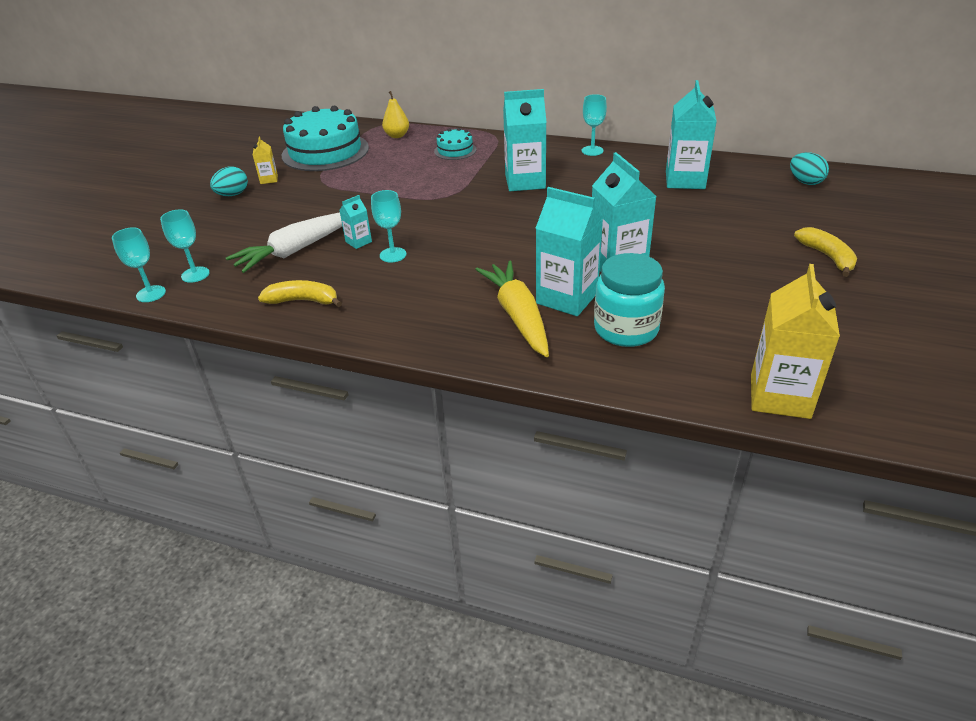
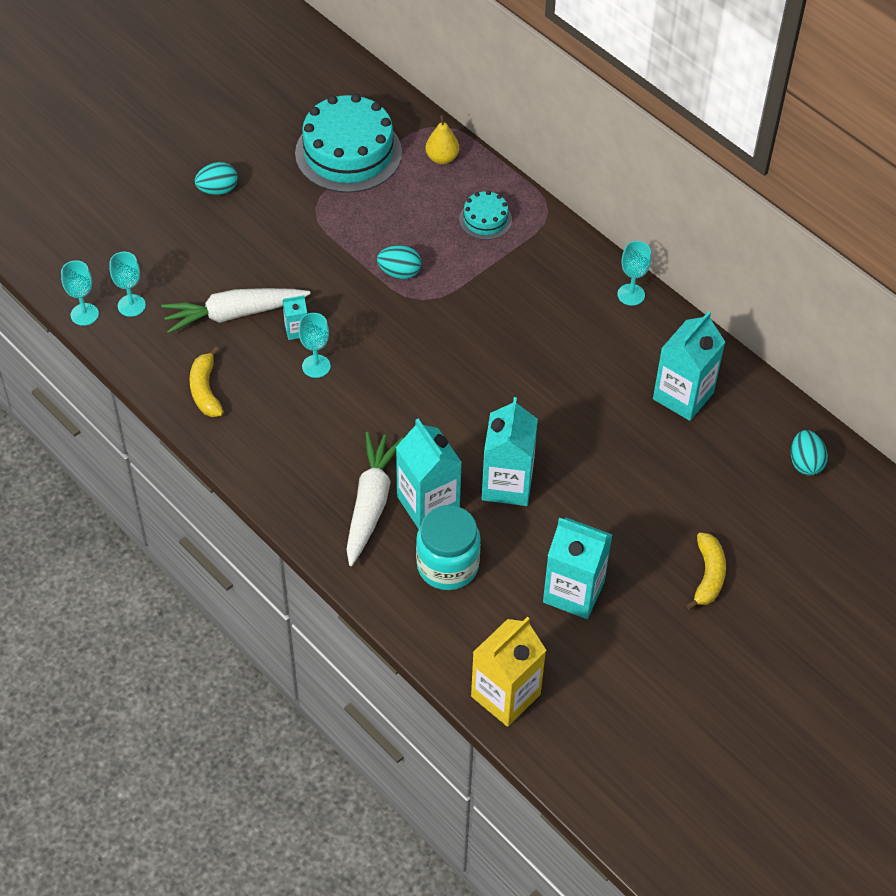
camera: 25 degrees right, 15 degrees up
yellow carton [253,136,278,184] -> none
yellow banana [258,280,342,307] -> yellow banana turned 135 degrees counterclockwise [189,347,224,417]
yellow carrot [475,261,549,357] -> white carrot [346,432,404,566]
turquoise carton [503,89,547,191] -> turquoise carton moved to [543,518,612,619]
none -> turquoise egg [377,245,421,279]

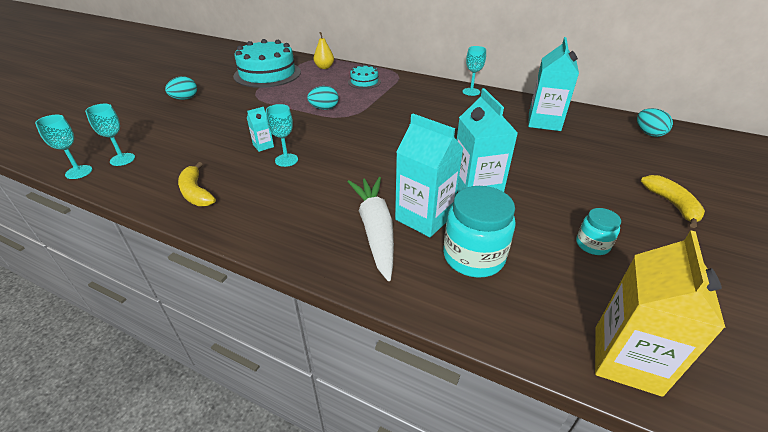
camera: 20 degrees left, 15 degrees down
white carrot [161,288,311,334] -> none
turquoise carton [543,518,612,619] -> turquoise jar [576,208,621,255]

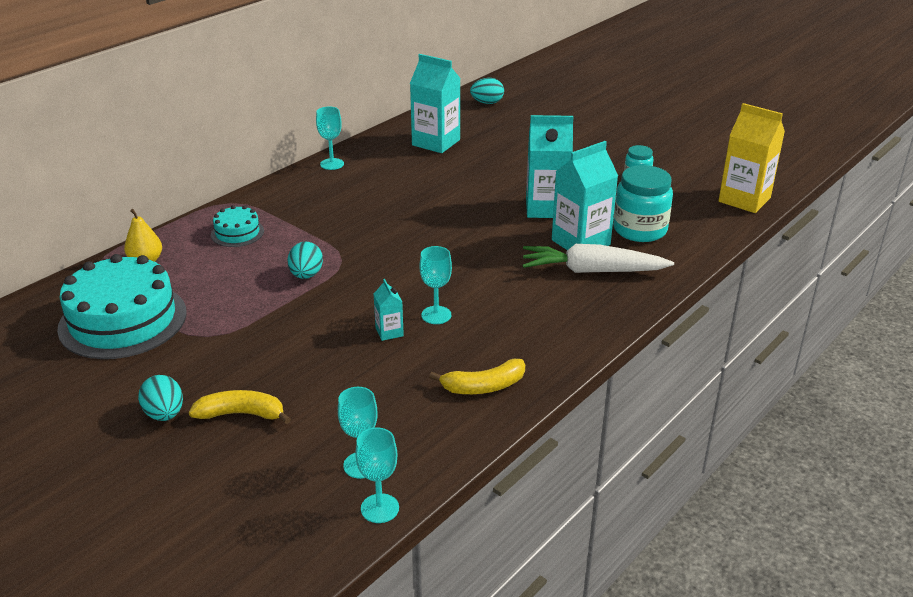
camera: 75 degrees left, 5 degrees down
yellow banana [641,175,705,228] -> yellow banana moved to [189,390,291,424]

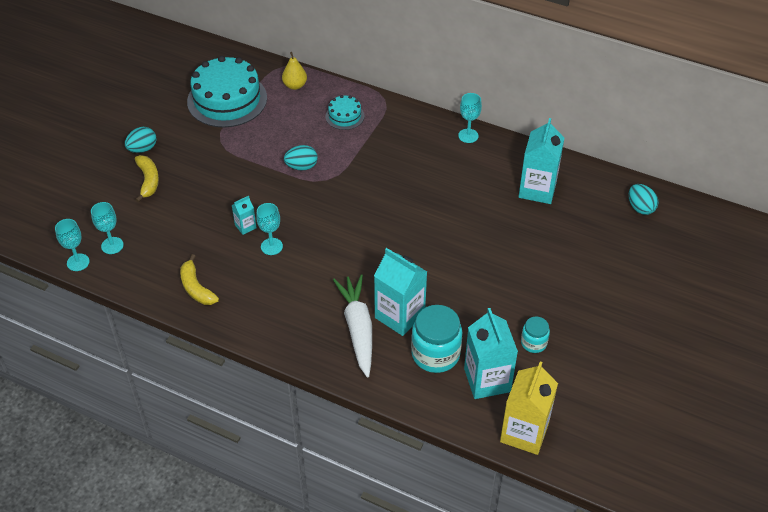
camera: 75 degrees right, 15 degrees up
turquoise carton [526,115,573,218] -> turquoise carton moved to [464,308,518,399]

